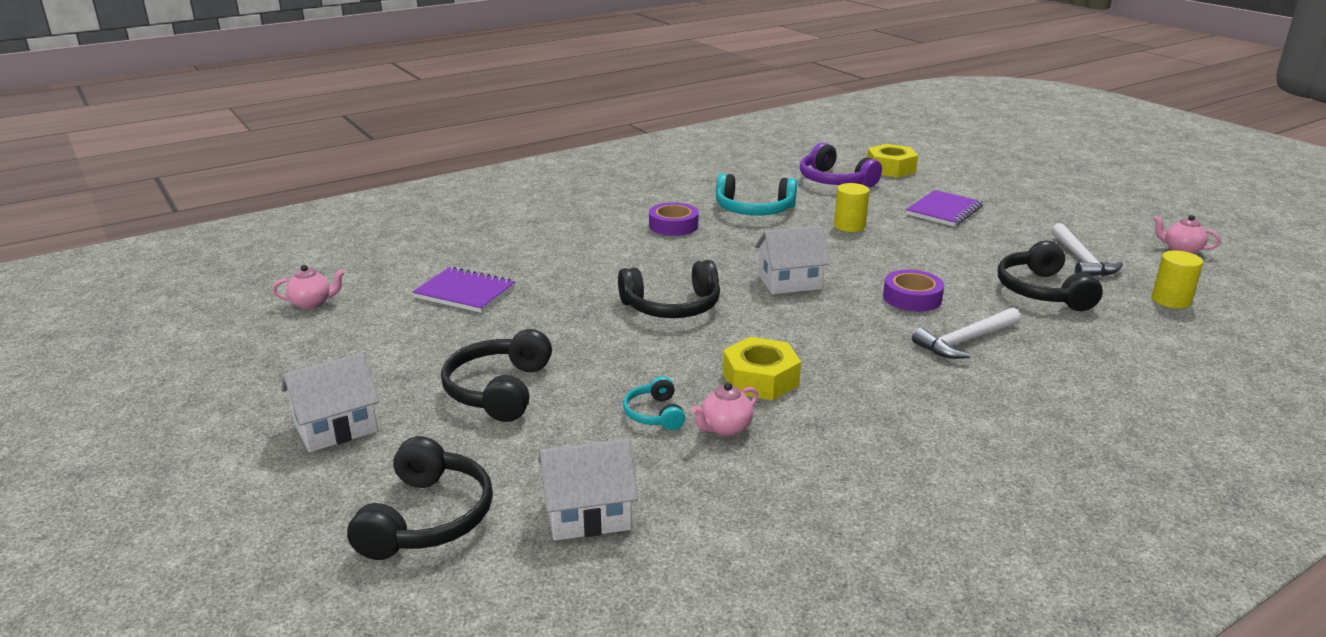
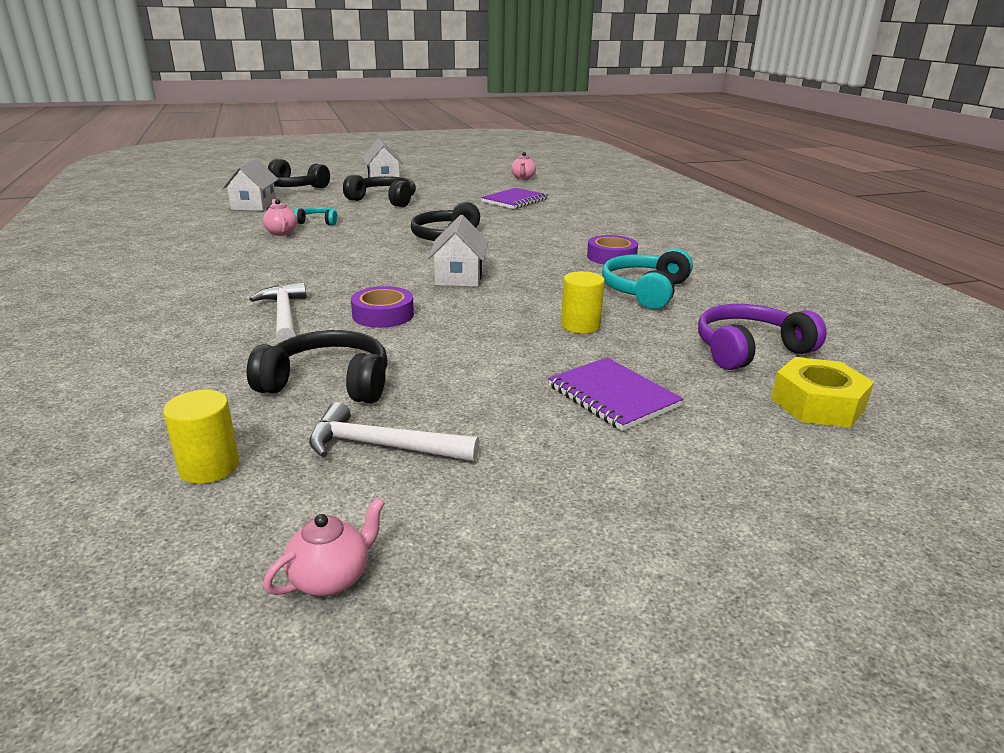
camera: 105 degrees right, 0 degrees up
yellow nut [723,337,801,400] -> none

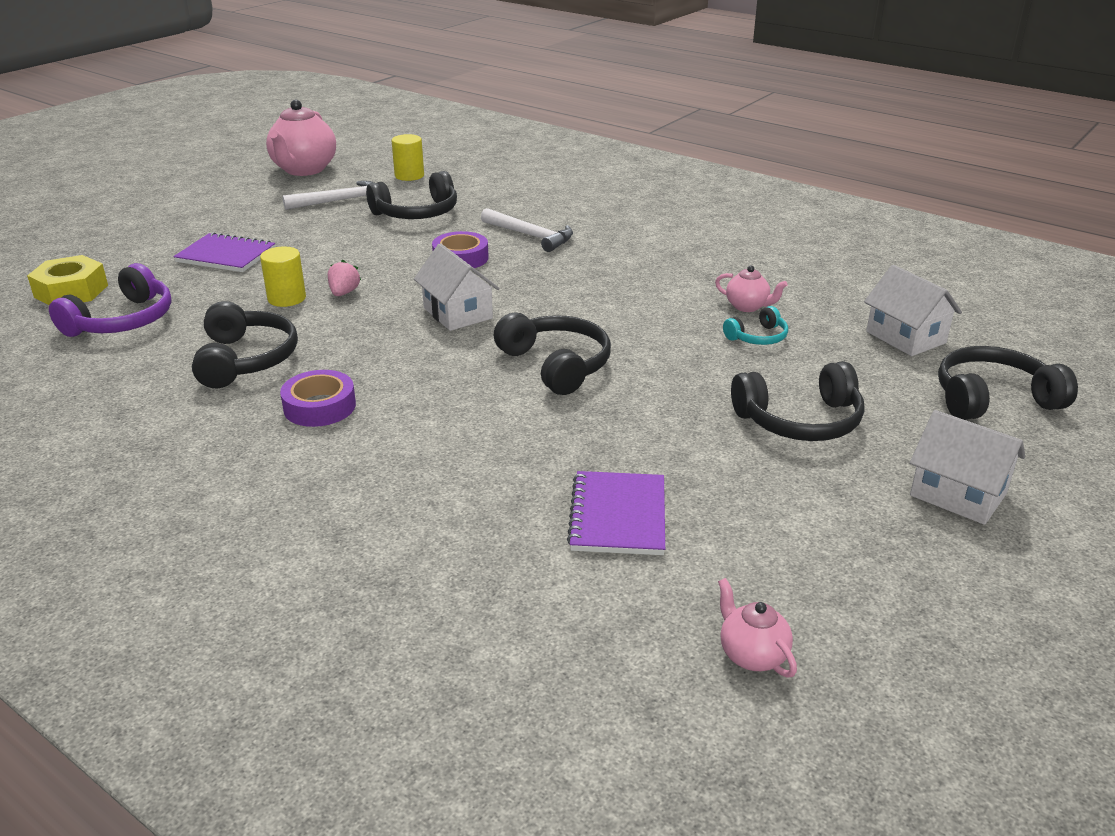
camera: 145 degrees right, 5 degrees up
pink teapot [263,497,385,596] -> pink teapot [266,99,336,176], size x2.05
turquoise headphones [602,248,693,309] -> black headphones [192,301,298,388]
none -> pink strawberry [328,260,361,296]

